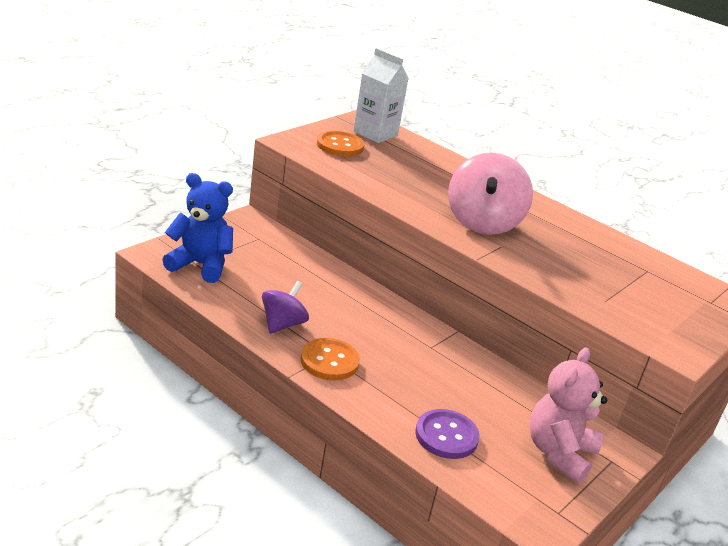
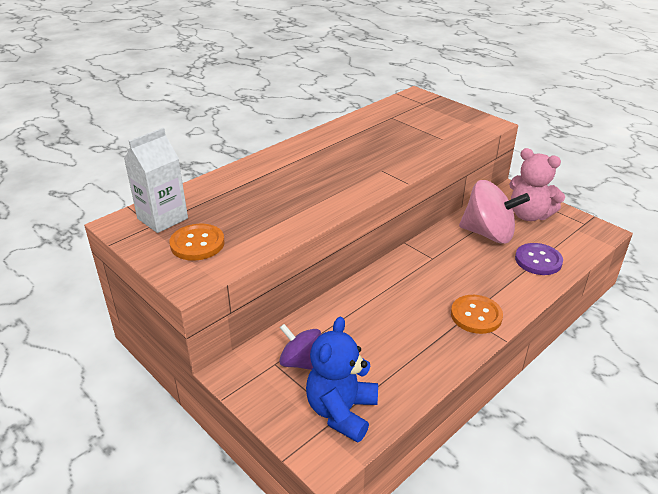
camera: 80 degrees left, 5 degrees up
purple spinning top [262,281,309,334] -> purple spinning top moved to [279,324,321,370]
pink spinning top [448,152,533,235] -> pink spinning top moved to [459,180,530,244]

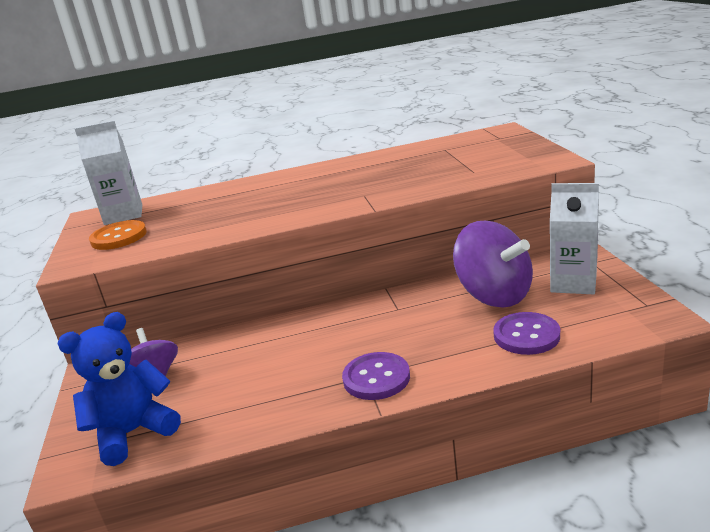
camera: 35 degrees right, 10 degrees down
orange button [451,295,503,334] -> purple button [342,352,410,400]
pink spinning top [459,180,530,244] -> purple spinning top [453,221,533,308]
pink teddy bear [509,148,565,221] -> white carton [550,183,599,295]

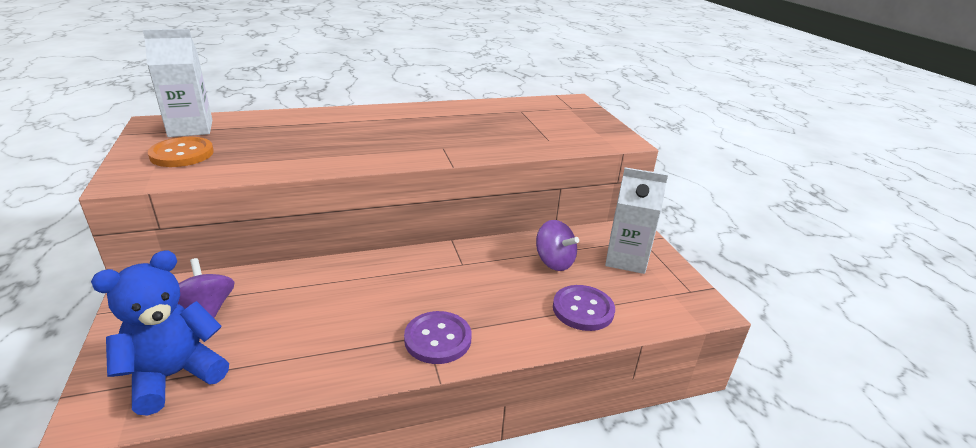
camera: 10 degrees left, 5 degrees up
purple spinning top [453,221,533,308] -> purple spinning top [536,220,579,271], size x0.60

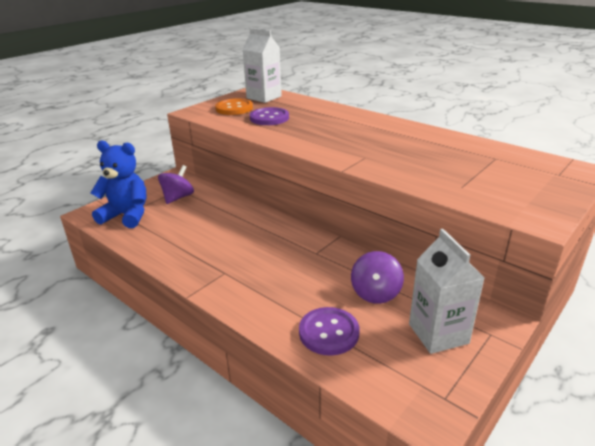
camera: 60 degrees right, 0 degrees up
purple button [404,311,471,364] -> purple button moved to [250,107,289,125]

